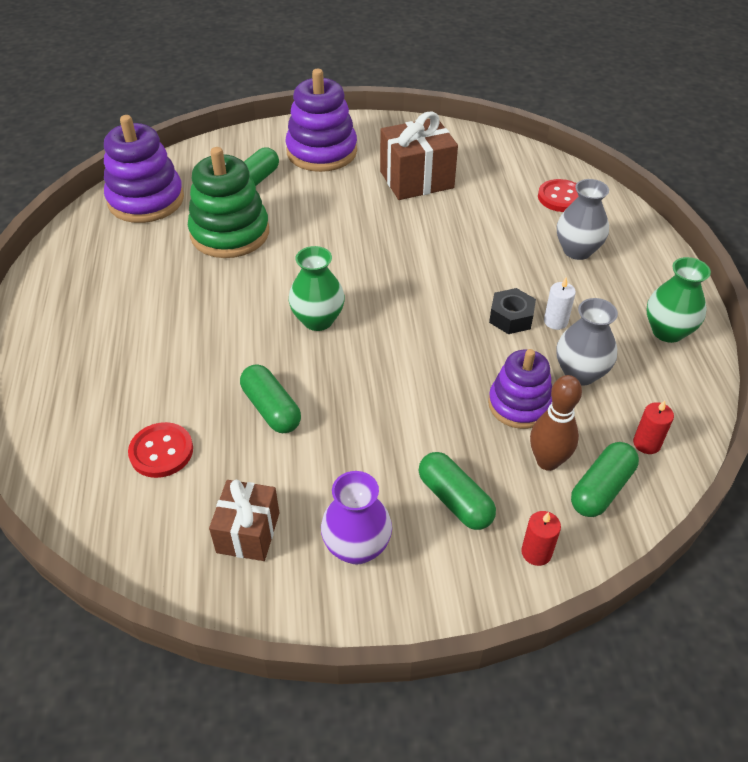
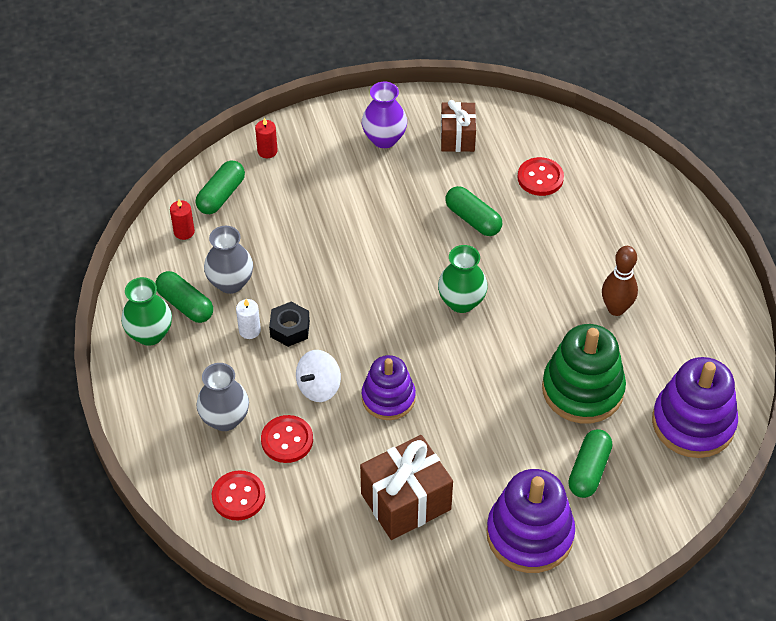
camera: 170 degrees right, 5 degrees up
green capsule [419,452,496,530] -> green capsule moved to [155,271,213,323]
purple stacking toy [488,349,552,429] -> purple stacking toy moved to [362,355,416,420]
brown bowling pin [530,375,582,471] -> brown bowling pin moved to [602,246,638,316]
none -> red button [261,415,313,463]
none -> white spinning top [296,350,341,402]

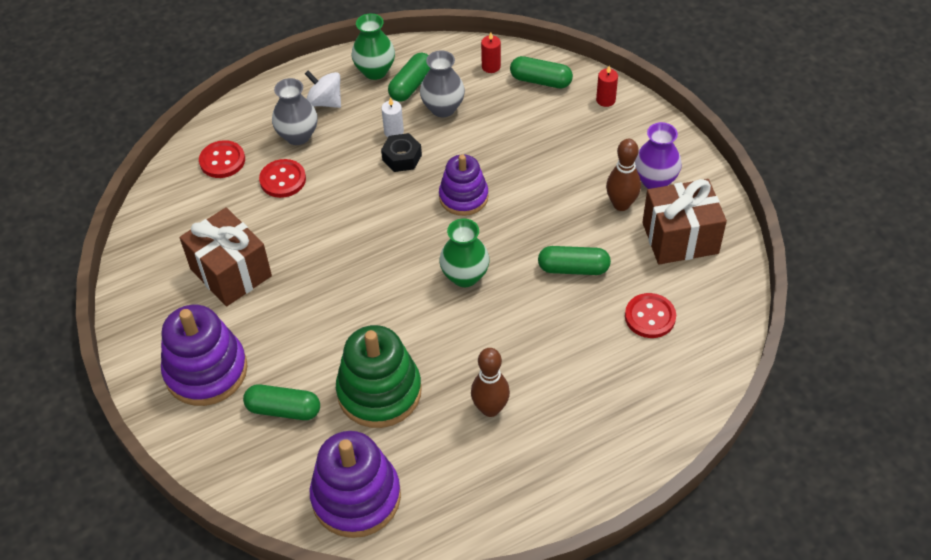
camera: 80 degrees right, 0 degrees up
white spinning top [296,350,341,402] -> white spinning top moved to [305,71,341,108]
purple stacking toy [362,355,416,420] -> purple stacking toy moved to [439,154,488,216]
brown gift [441,100,476,152] -> brown gift [642,179,727,264], size x1.56
green capsule [445,186,502,236] -> green capsule turned 60 degrees clockwise [538,246,611,275]
none -> brown bowling pin [606,139,641,211]

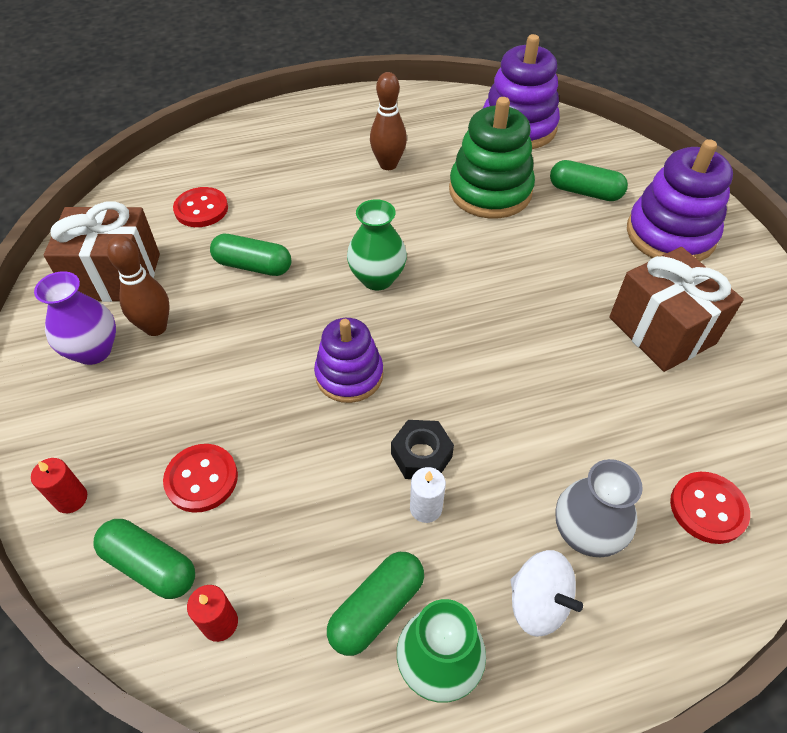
camera: 170 degrees left, 0 degrees up
red button [259,159,306,198] -> red button moved to [163,444,238,513]
grey vase [420,50,465,117] -> none

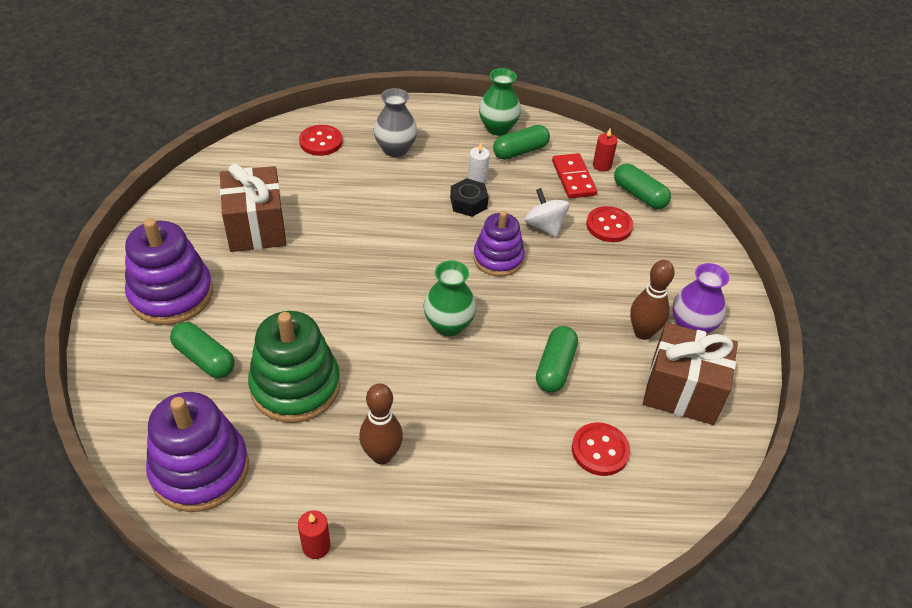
camera: 165 degrees left, 5 degrees down
red candle [31,458,87,513] -> red candle moved to [298,510,330,559]
green capsule [210,234,291,276] -> green capsule turned 75 degrees clockwise [536,326,578,393]
white spinning top [511,550,583,637] -> white spinning top moved to [524,188,570,237]
none -> red domino [552,153,597,198]

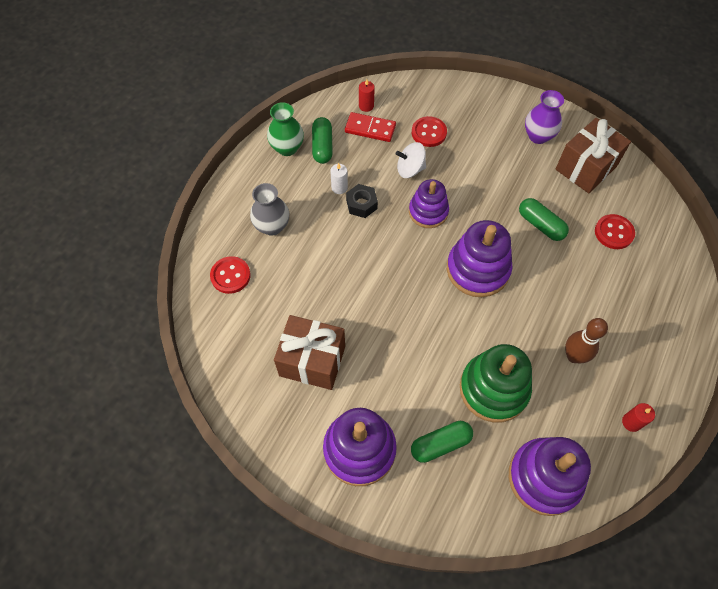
camera: 60 degrees left, 15 degrees up
green vase [423,260,477,336] -> purple stacking toy [447,220,512,297]
green capsule [614,164,671,209] -> none
brown bowling pin [630,260,675,340] -> none

